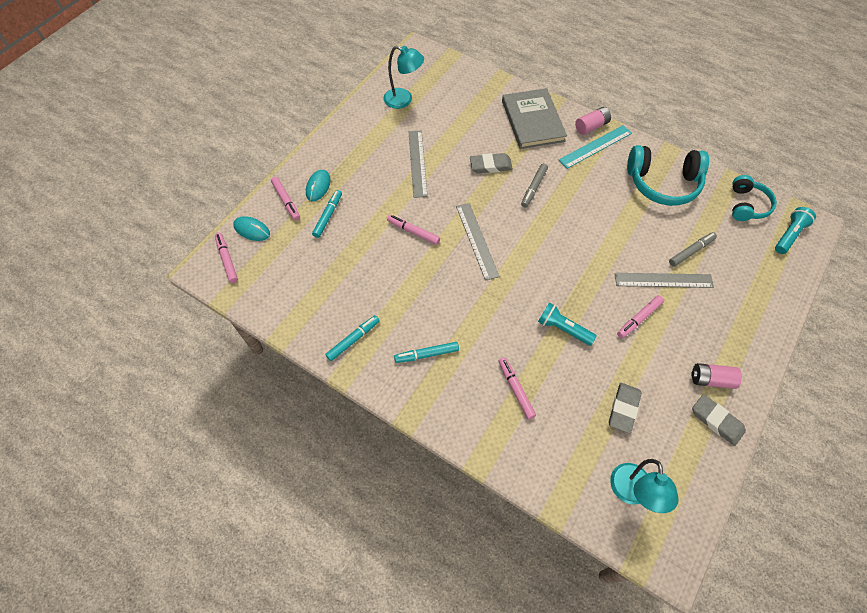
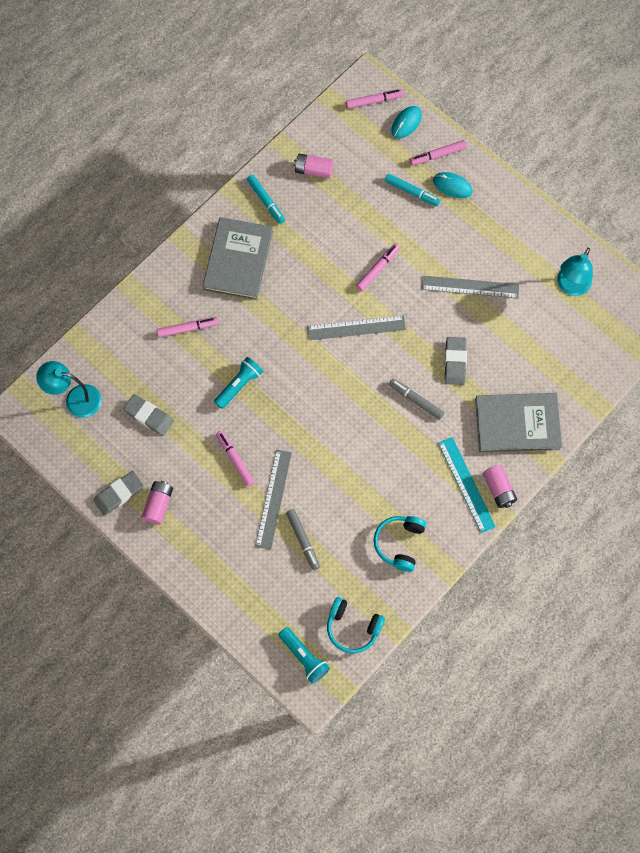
camera: 100 degrees right, 10 degrees up
turquoise marker [394,342,459,363] -> grey book [203,217,273,300]
turquoise headphones [627,145,709,206] -> turquoise headphones [374,516,426,572], size x0.62
none -> pink battery [293,154,333,179]

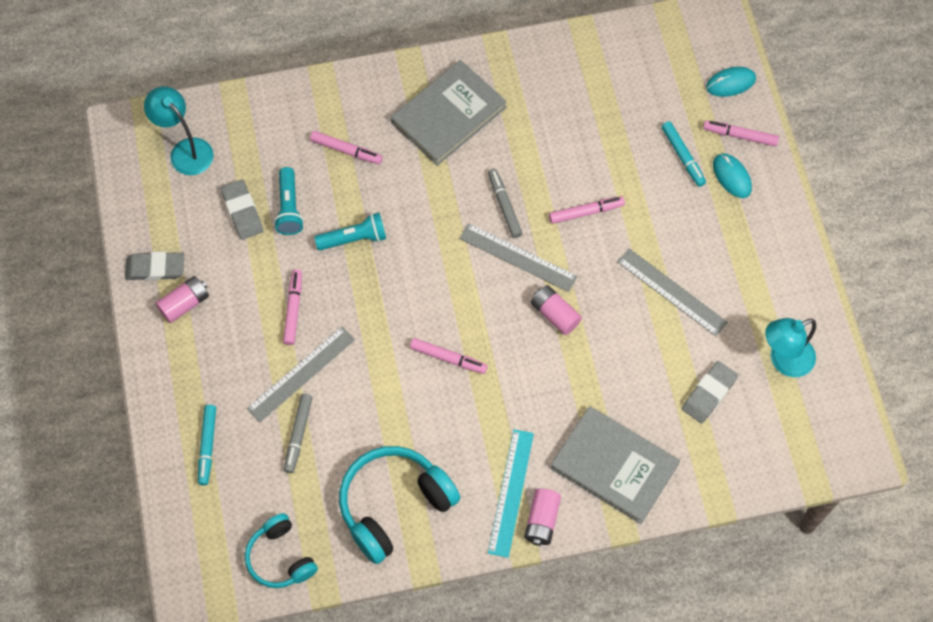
camera: 35 degrees right, 5 degrees down
turquoise marker [247,175,285,224] -> turquoise marker moved to [198,405,216,485]
turquoise flashlight [279,627,330,684] -> turquoise flashlight moved to [274,167,304,235]
pink battery [293,154,333,179] -> pink battery moved to [531,285,582,335]
pink marker [346,89,403,109] -> pink marker moved to [410,338,488,374]
turquoise headphones [374,516,426,572] -> turquoise headphones [339,446,460,564], size x1.62
grey marker [389,379,444,420] -> grey marker moved to [488,169,523,238]
grey eraser [444,337,467,385] -> grey eraser moved to [682,361,738,423]

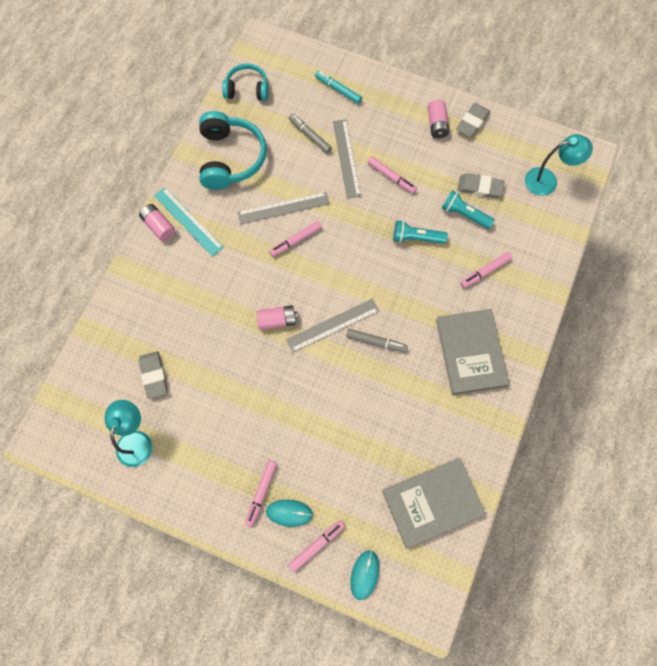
camera: 125 degrees right, 5 degrees up
turquoise flashlight [315,213,386,250] -> turquoise flashlight turned 75 degrees clockwise [393,220,448,244]
pink marker [549,196,625,224] -> pink marker moved to [245,461,277,527]
grey book [550,406,680,524] -> grey book moved to [382,458,486,548]
grey ruler [617,248,728,336] -> grey ruler moved to [237,192,330,225]
turquoise marker [662,121,706,187] -> none

